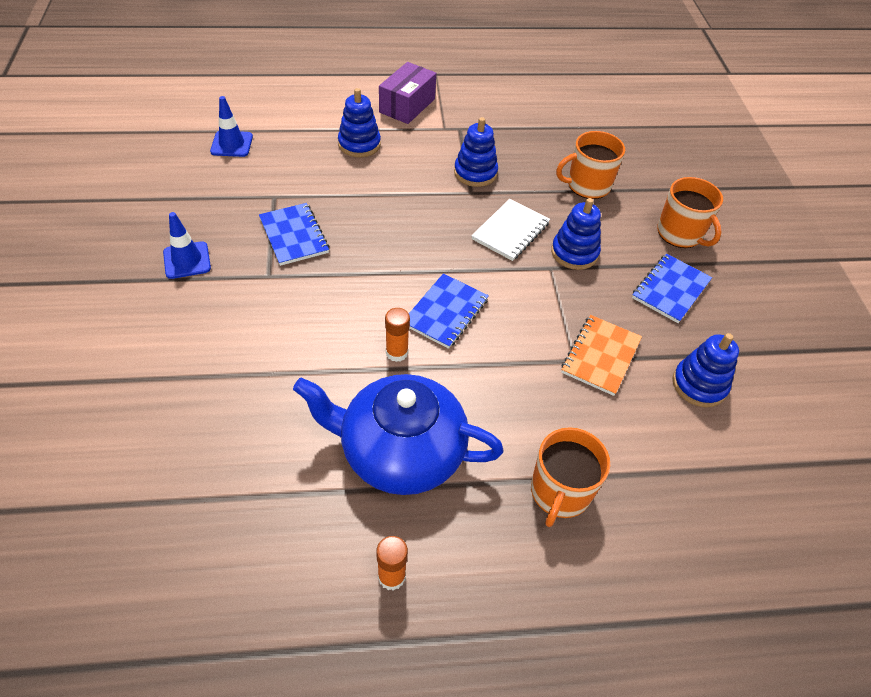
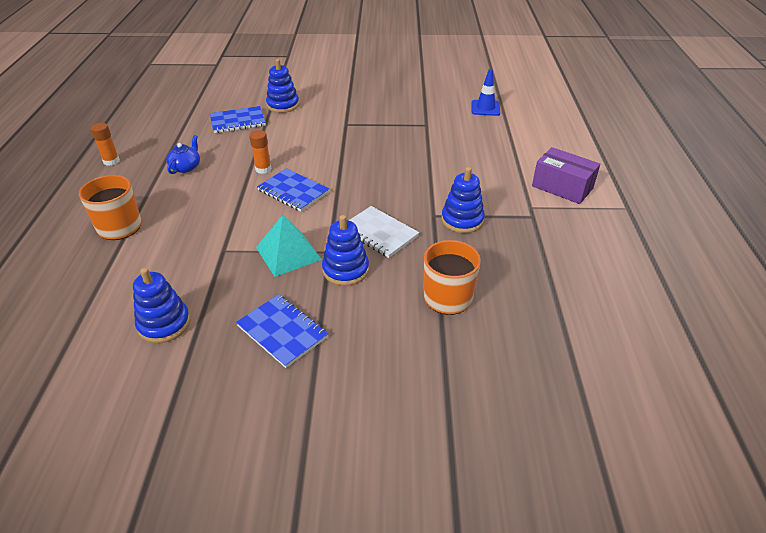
camera: 100 degrees right, 10 degrees down
blue traffic cone [163,212,211,279] -> none
blue notebook [259,203,329,266] -> blue notebook moved to [210,106,266,133]
blue teapot [293,374,504,495] -> blue teapot [166,135,200,174], size x0.42
blue stacking toy [338,88,381,157] -> blue stacking toy moved to [266,59,299,113]
orange notebook [561,315,642,396] -> none
orange mug [657,177,723,248] -> none
none -> turquoise pyramid [256,215,322,277]

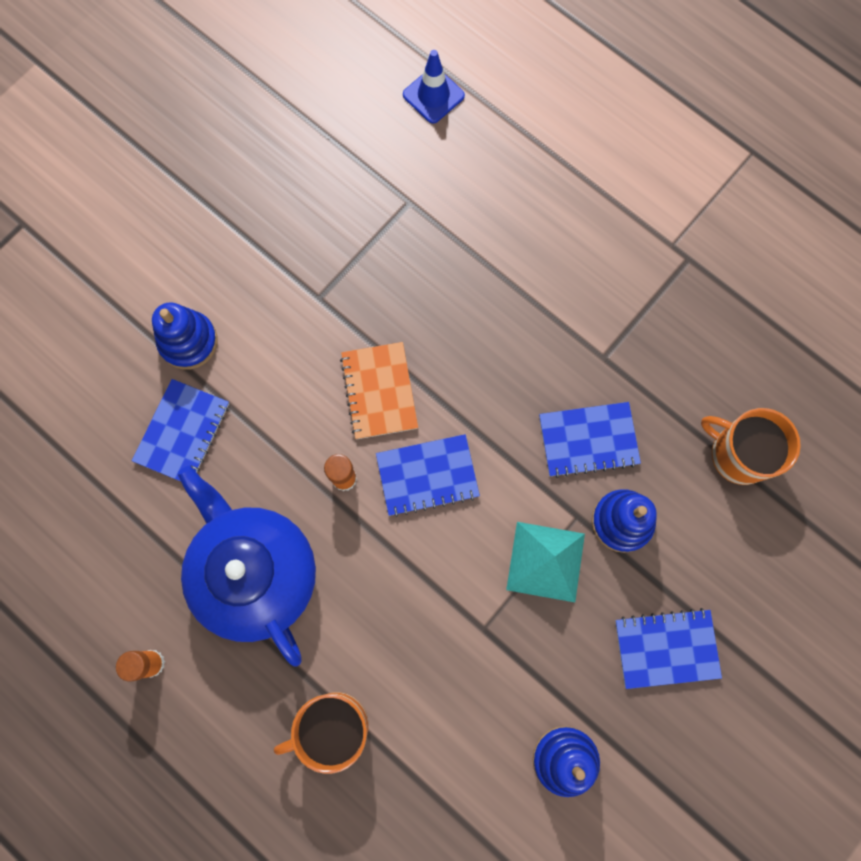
camera: 50 degrees left, 35 degrees up
blue teapot [166,135,200,174] -> blue teapot [177,466,316,667], size x2.41
white notebook [349,206,419,258] -> blue notebook [539,402,641,478]
blue stacking toy [441,167,485,233] -> none
purple box [532,147,600,204] -> none
none -> orange notebook [340,342,418,439]

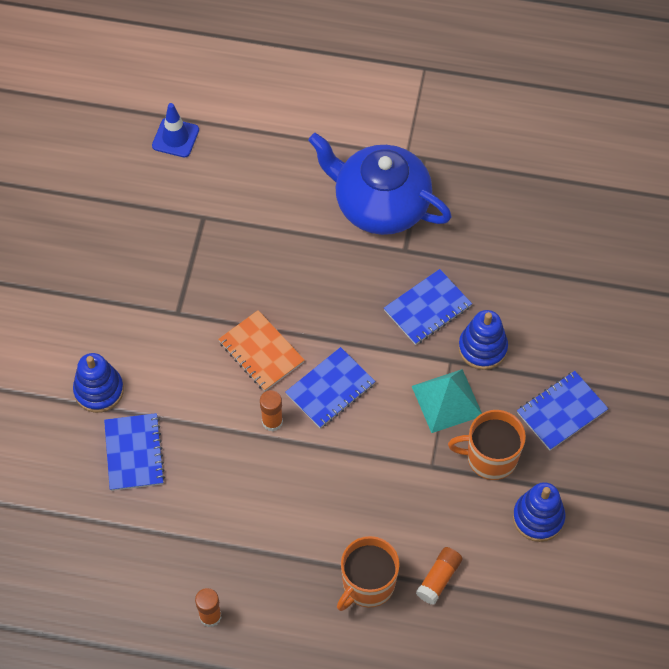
camera: 30 degrees left, 15 degrees down
blue teapot [177,466,316,667] -> blue teapot moved to [308,133,452,235]
orange mug [701,408,801,485] -> orange mug moved to [448,410,526,480]
none -> orange glue stick [416,547,463,605]

